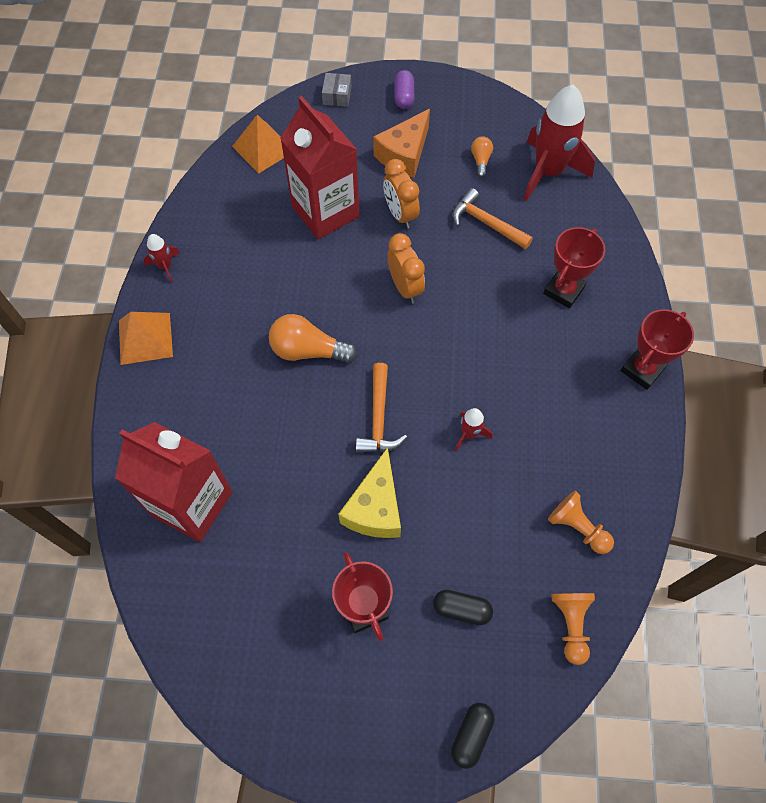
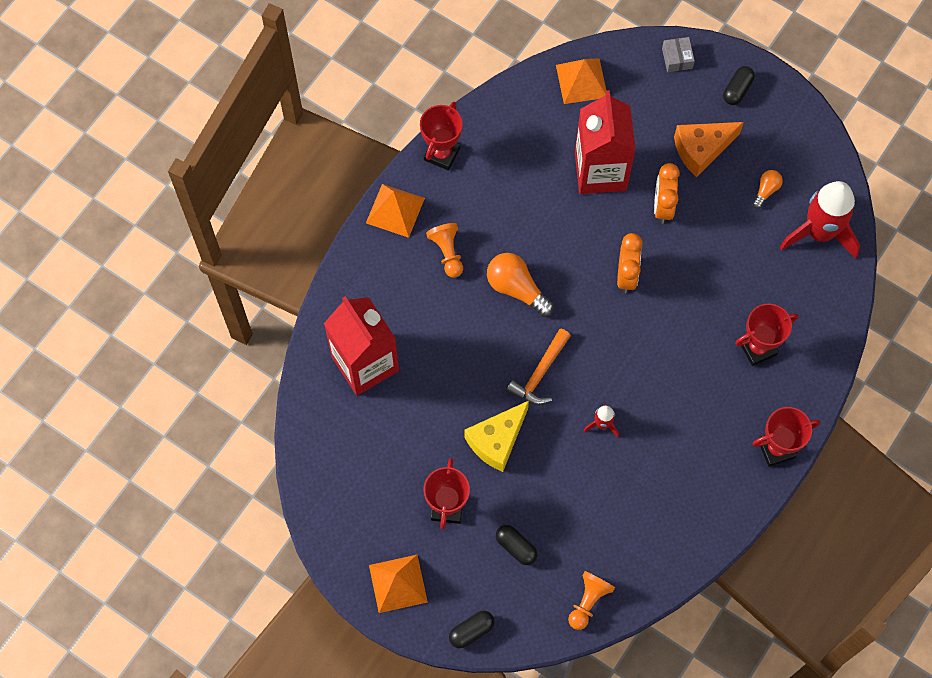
camera: 30 degrees right, 5 degrees up
red rocket [144,234,180,283] -> red trophy [420,102,463,171]
grey box [322,73,352,107] -> grey box turned 45 degrees counterclockwise [662,37,695,72]
purple capsule [395,70,414,109] -> black capsule [723,66,755,105]
orange hammer [452,188,533,249] -> none
orange pawn [548,491,614,554] -> orange pawn moved to [426,223,463,278]
none -> orange pyramid [369,555,428,613]

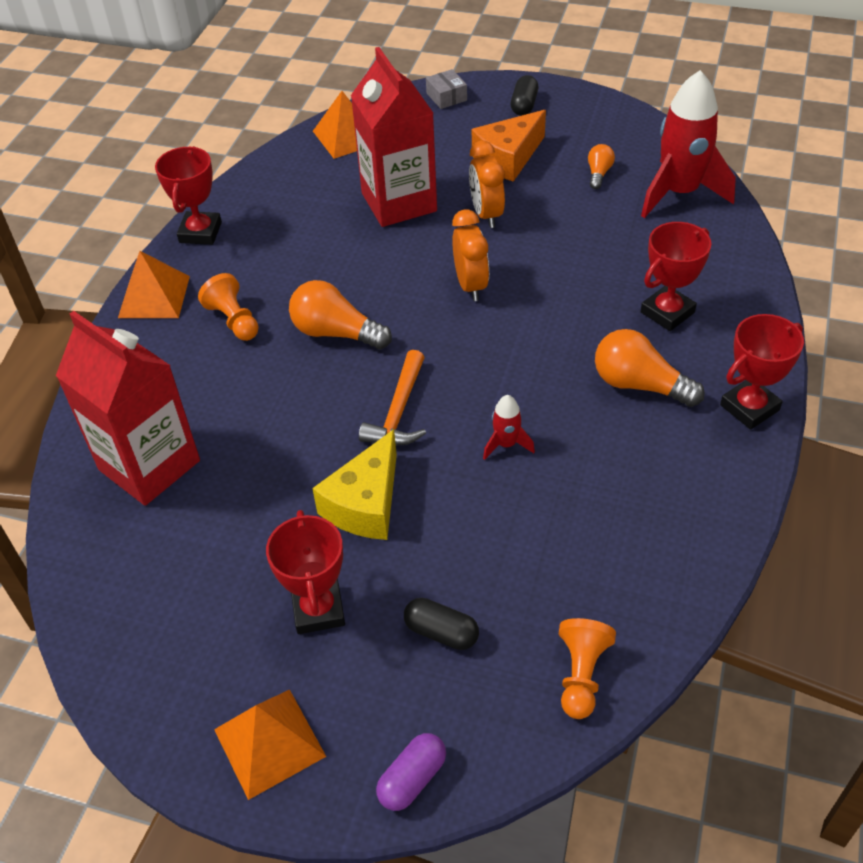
camera: 15 degrees left, 20 degrees down
black capsule [449,611,495,648] -> purple capsule [376,733,446,811]
none -> orange light bulb [595,329,705,407]

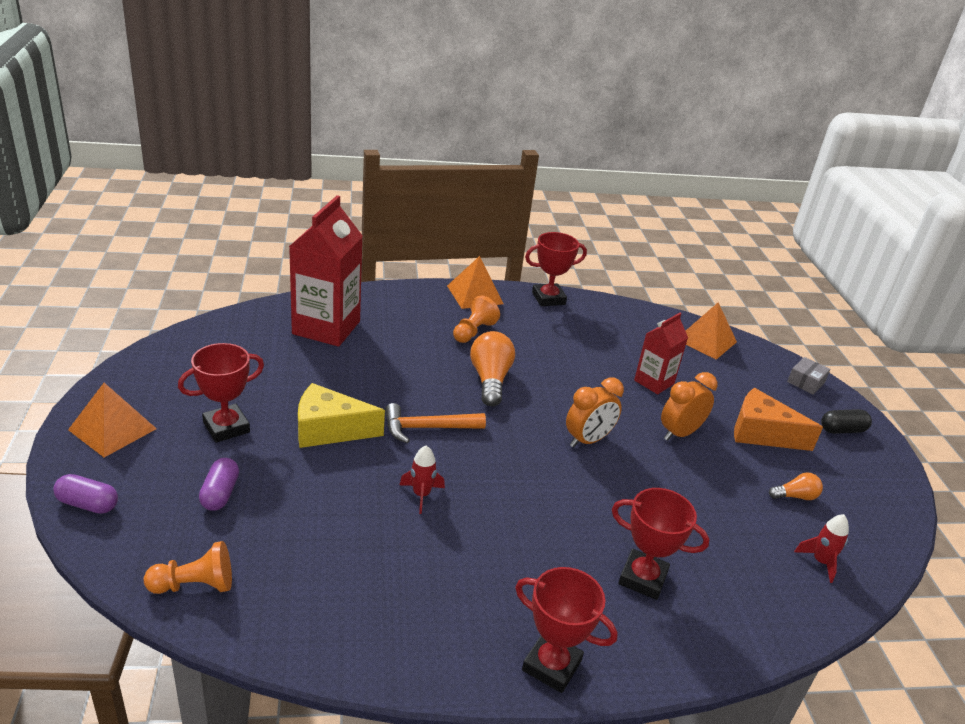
camera: 60 degrees right, 15 degrees down
red carton [351,47,437,227] -> red carton [634,313,688,394], size x0.57
black capsule [404,598,479,650] -> purple capsule [199,458,239,511]
orange light bulb [595,329,705,407] -> none
red rocket [641,70,736,218] -> red rocket [794,514,849,583], size x0.44

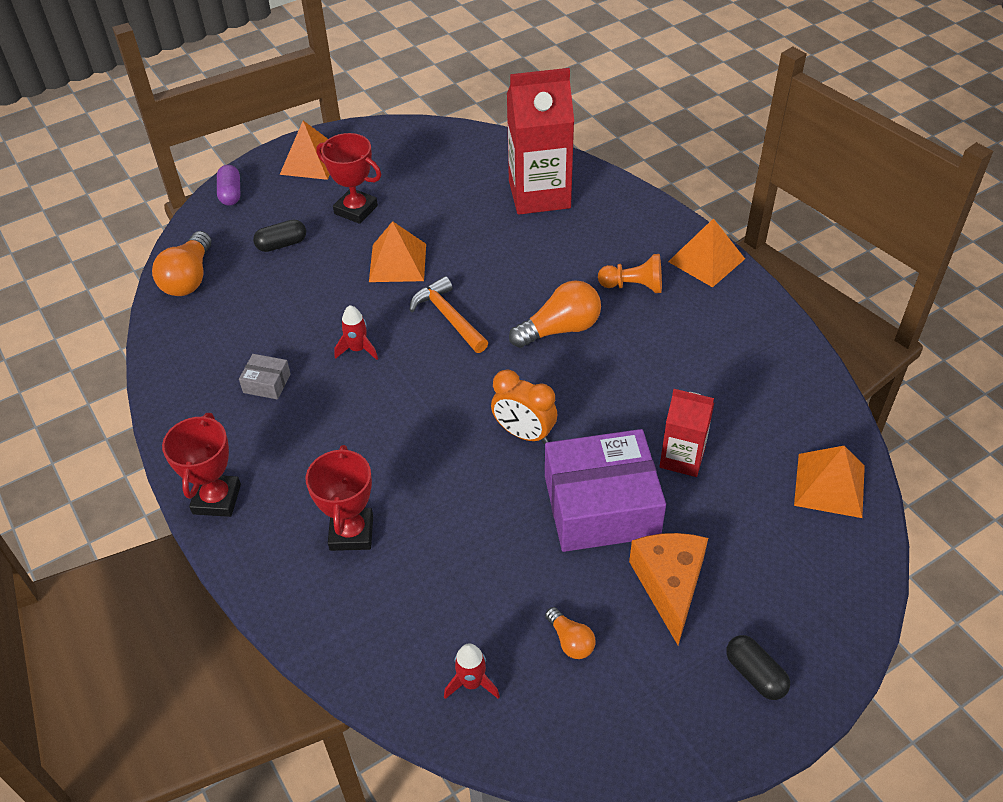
camera: 70 degrees right, 15 degrees up
orange pawn [144,541,232,594] -> orange light bulb [152,231,211,296]
purple capsule [199,458,239,511] -> black capsule [253,220,306,252]
yellow cheese [298,383,385,448] -> orange pyramid [369,221,426,282]
red trophy [525,232,587,306] -> none
orange clock [661,372,717,441] -> purple box [545,429,666,552]
grey box [787,357,831,395] -> grey box moved to [239,354,291,399]

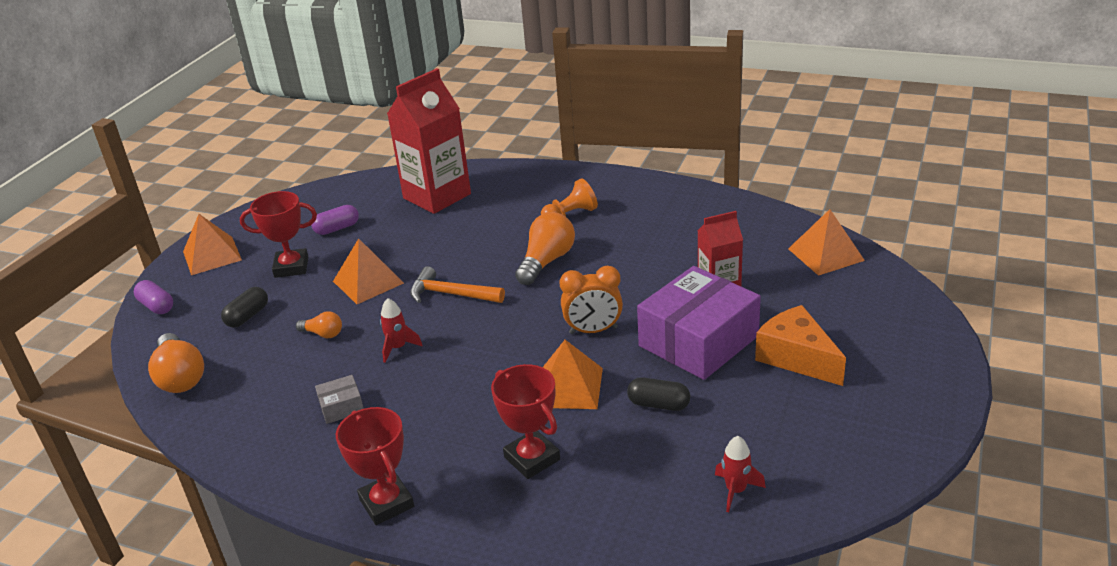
camera: 35 degrees left, 15 degrees down
orange light bulb [545,607,596,659] -> orange light bulb moved to [296,311,342,338]
orange pyramid [668,218,745,287] -> orange pyramid moved to [543,340,603,409]
black capsule [726,635,790,700] -> black capsule moved to [627,377,690,411]
none -> purple capsule [311,205,359,235]

